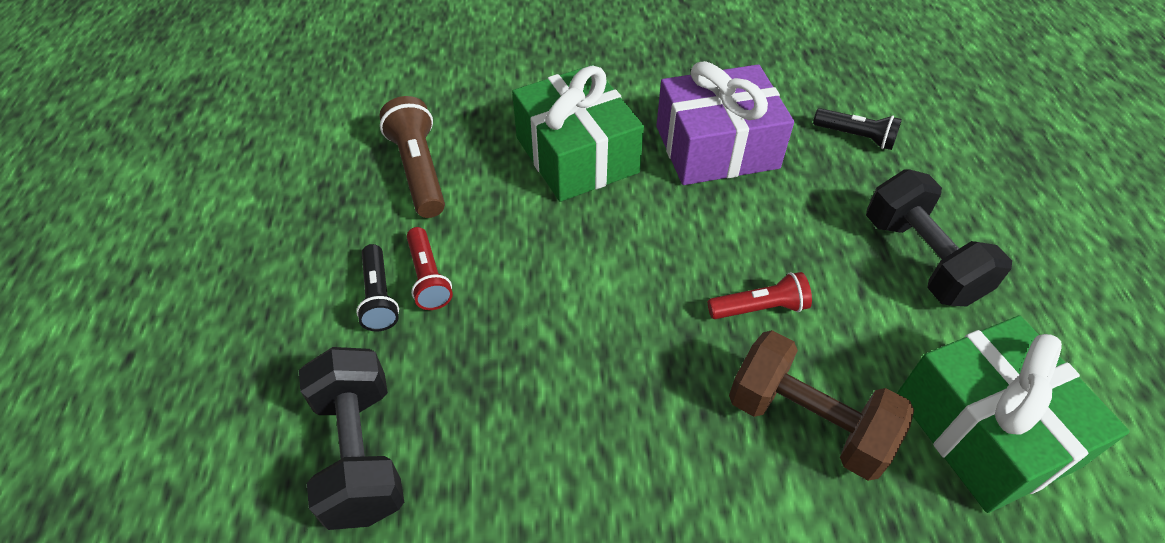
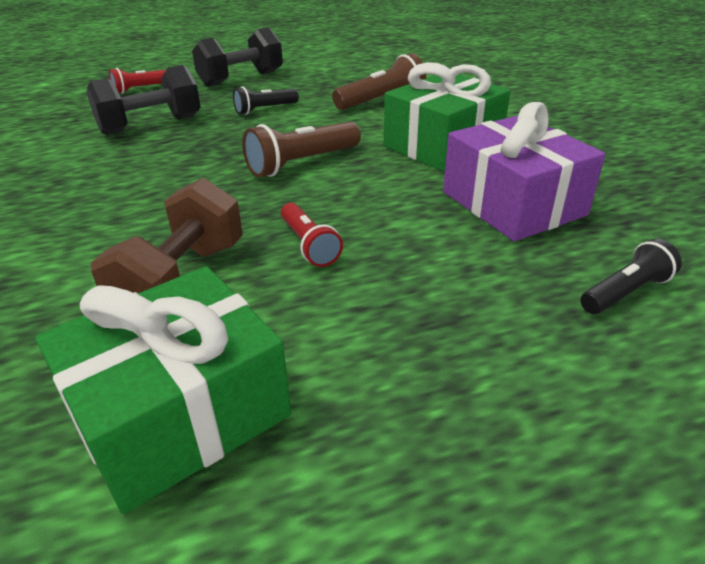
camera: 75 degrees right, 15 degrees down
red flashlight [407,227,453,310] -> red flashlight moved to [109,68,166,94]
black flashlight [813,108,902,150] -> black flashlight turned 135 degrees counterclockwise [580,239,682,314]
black dumbbell [866,169,1012,306] -> black dumbbell moved to [192,27,283,87]
none -> brown flashlight [242,122,361,177]

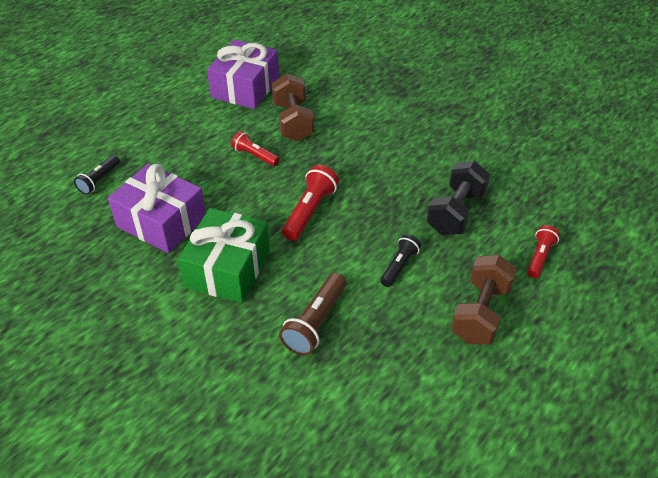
camera: 150 degrees right, 10 degrees up
green gift [35,266,291,514] -> purple gift [207,39,279,109]
black dumbbell [192,27,283,87] -> brown dumbbell [451,255,517,344]
brown flashlight [242,122,361,177] -> red flashlight [282,165,339,241]

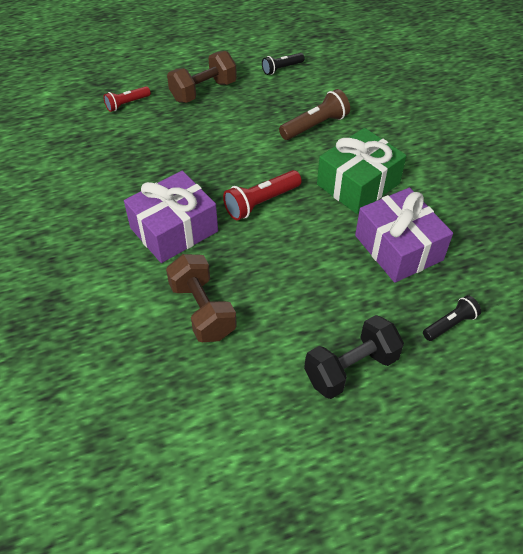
camera: 150 degrees left, 5 degrees up
purple gift [207,39,279,109] -> purple gift moved to [124,171,218,263]
red flashlight [231,131,280,166] -> none
brown dumbbell [272,74,314,141] -> brown dumbbell turned 45 degrees counterclockwise [166,254,237,342]
black flashlight [380,234,421,287] -> black flashlight moved to [262,53,305,75]
black dumbbell [427,161,490,235] -> black dumbbell moved to [304,315,404,399]

